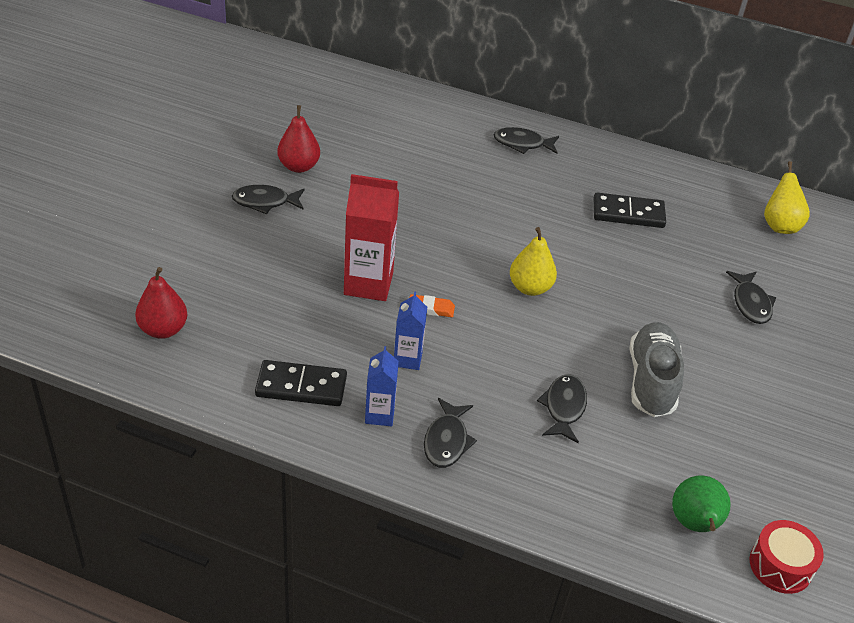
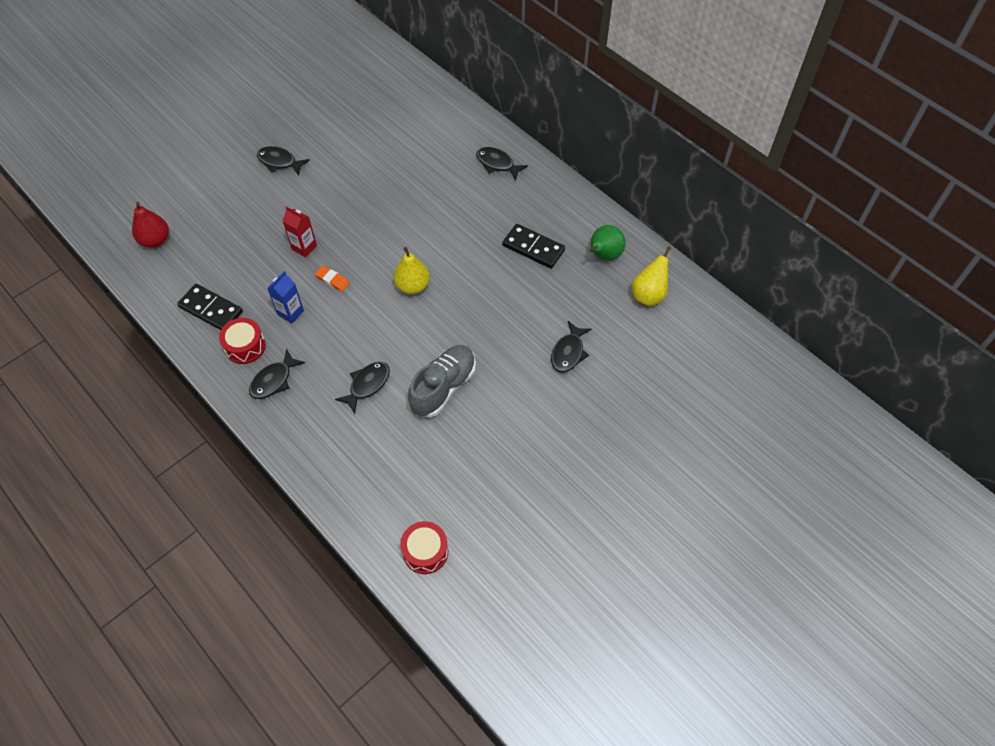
camera: 30 degrees right, 15 degrees up
red pear [277,105,320,173] -> none
red carton [344,174,399,301] -> red carton [283,206,317,257], size x0.57
blue carton [365,346,399,426] -> red drum [219,318,266,364]
green pear [672,475,731,532] -> green pear moved to [590,225,626,261]

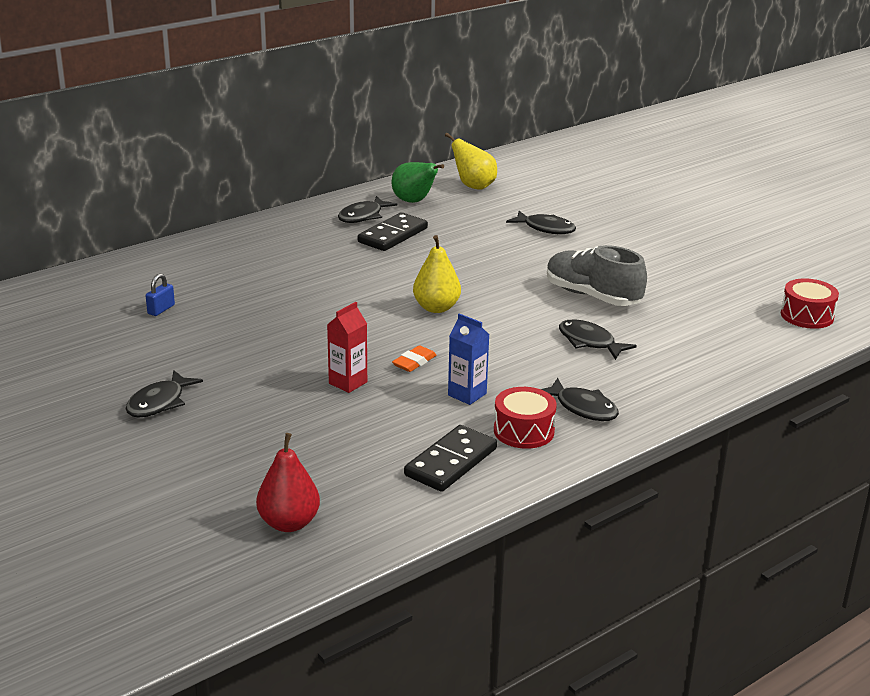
camera: 85 degrees left, 30 degrees down
black fish [476,147,528,180] -> black fish moved to [338,196,397,223]
none -> blue padlock [146,274,175,316]

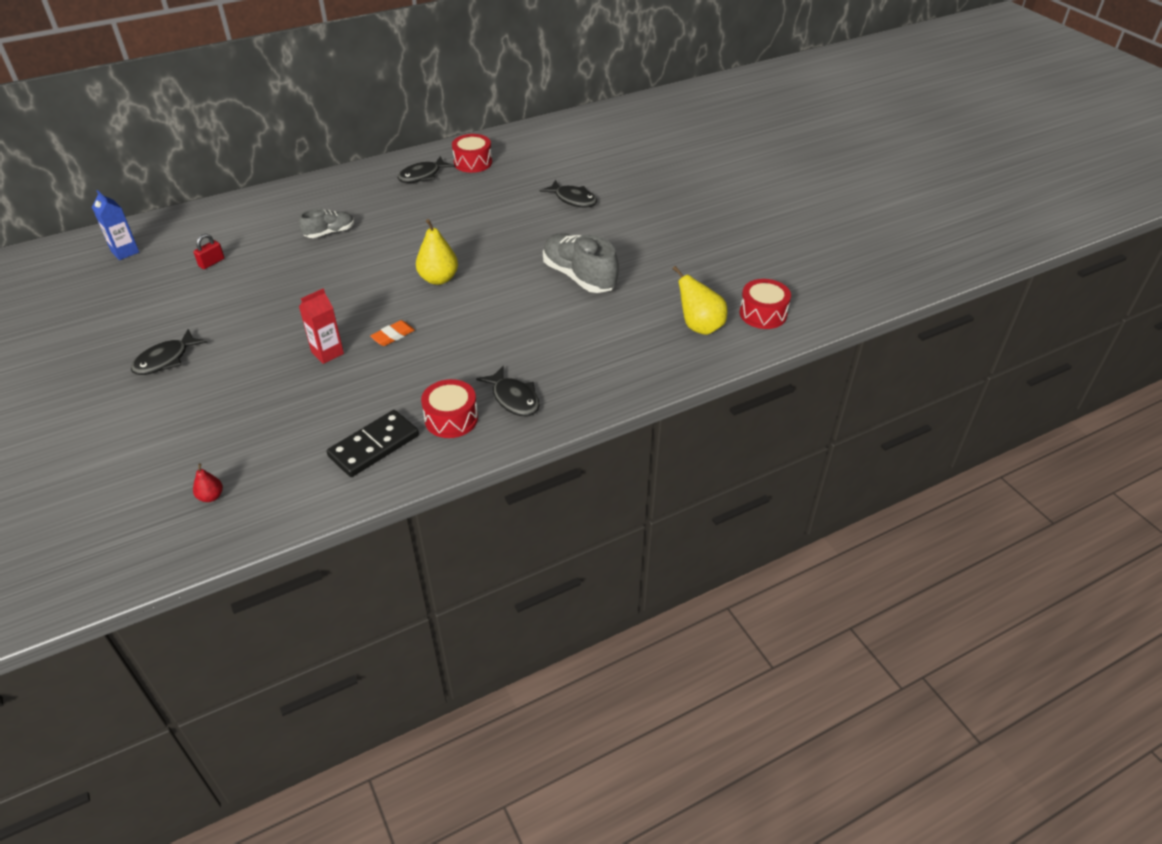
camera: 10 degrees right, 15 degrees up
blue padlock [146,274,175,316] -> red padlock [193,234,224,269]
red pear [256,433,320,532] -> red pear [193,463,223,502], size x0.52
black domino [358,212,428,251] -> none
green pear [391,162,444,203] -> red drum [452,134,492,173]
yellow pear [445,133,497,190] -> yellow pear moved to [673,266,727,335]
blue carton [448,313,489,405] -> blue carton moved to [92,190,139,260]
black fish [559,320,637,360] -> none
none -> grey shoe [299,208,354,238]

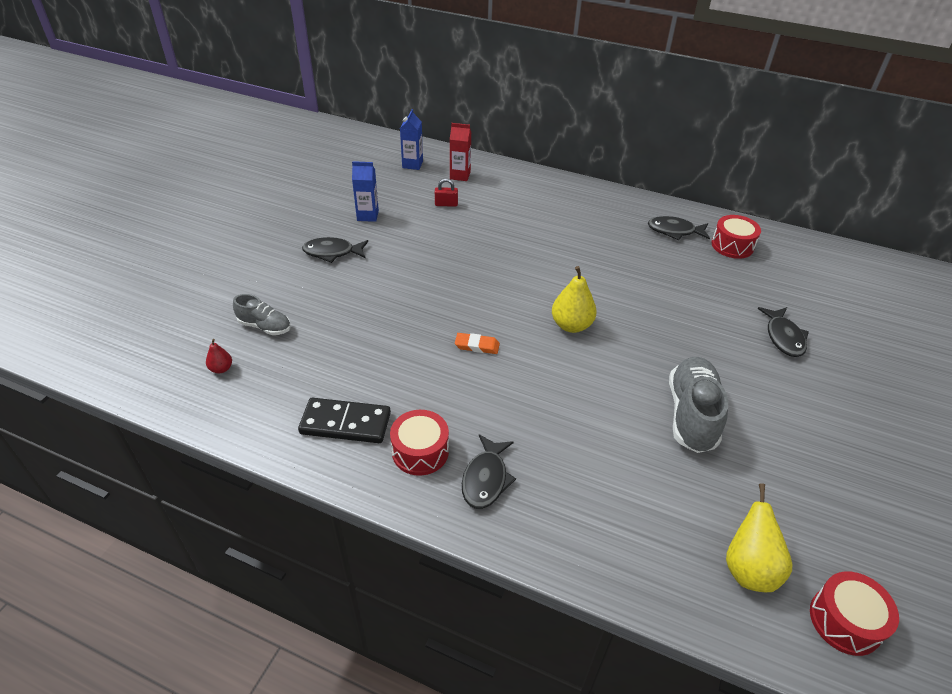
camera: 50 degrees right, 0 degrees up
grey shoe [299,208,354,238] -> grey shoe moved to [233,294,291,335]
red carton [299,289,344,364] -> red carton moved to [450,123,471,181]
none -> blue carton [352,161,379,222]

